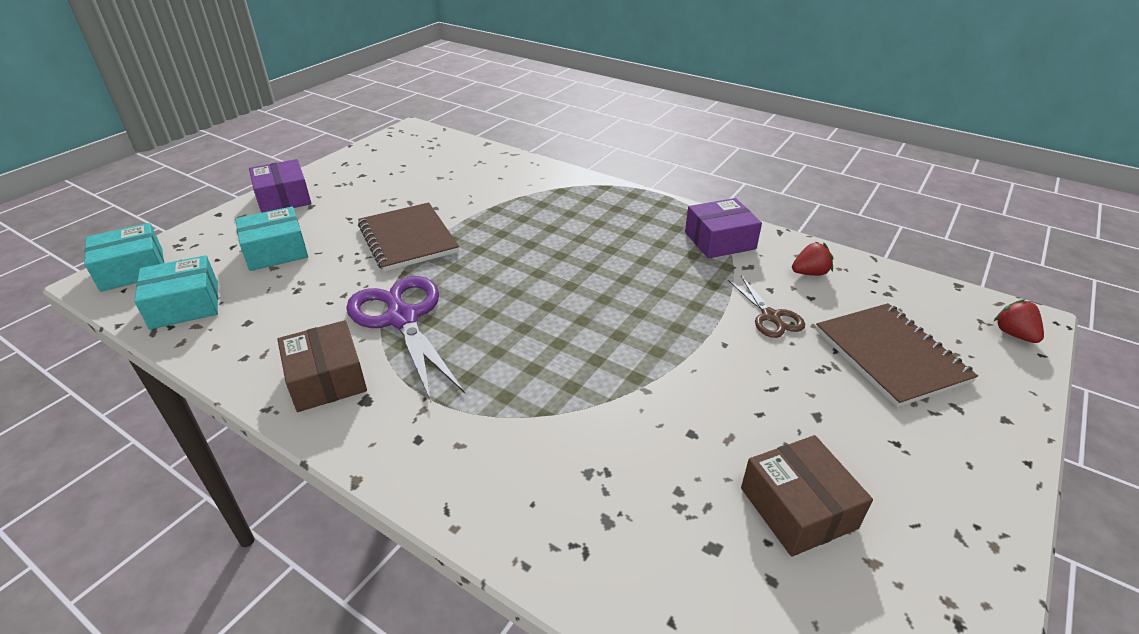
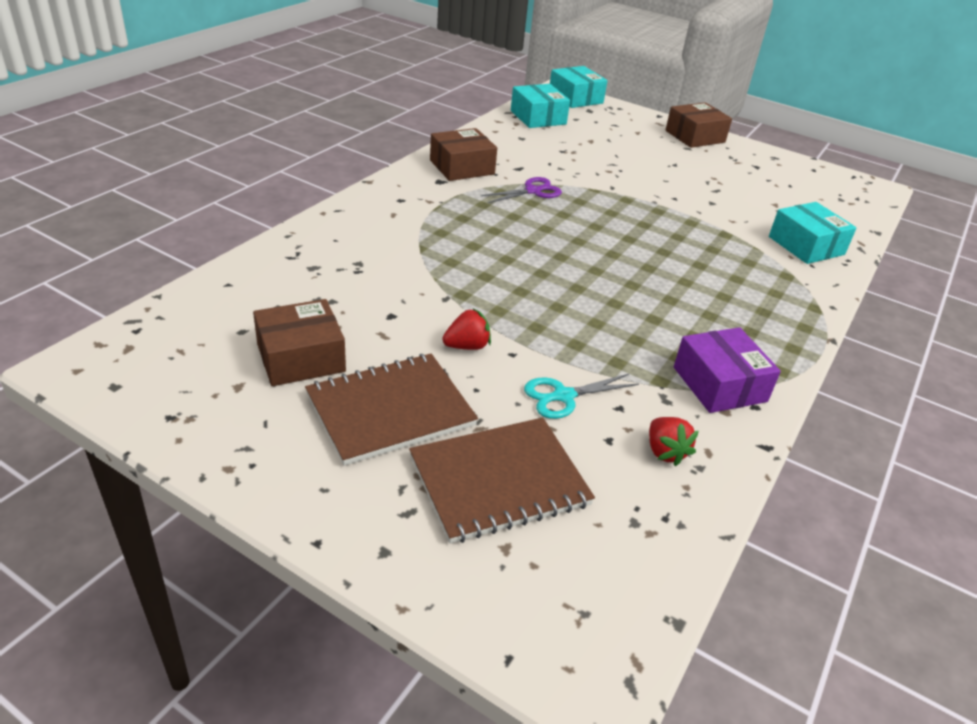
camera: 85 degrees right, 0 degrees up
turquoise box [235,207,308,271] -> turquoise box moved to [769,202,857,264]
purple box [249,159,311,213] -> brown box [665,102,732,148]
purple scissors [346,276,465,402] -> purple scissors [481,177,562,203], size x0.53
brown notebook [358,202,459,272] -> brown notebook moved to [305,354,478,466]
brown scissors [728,276,805,338] -> turquoise scissors [524,374,639,419]
red strawberry [994,299,1044,343] -> red strawberry moved to [442,308,491,350]

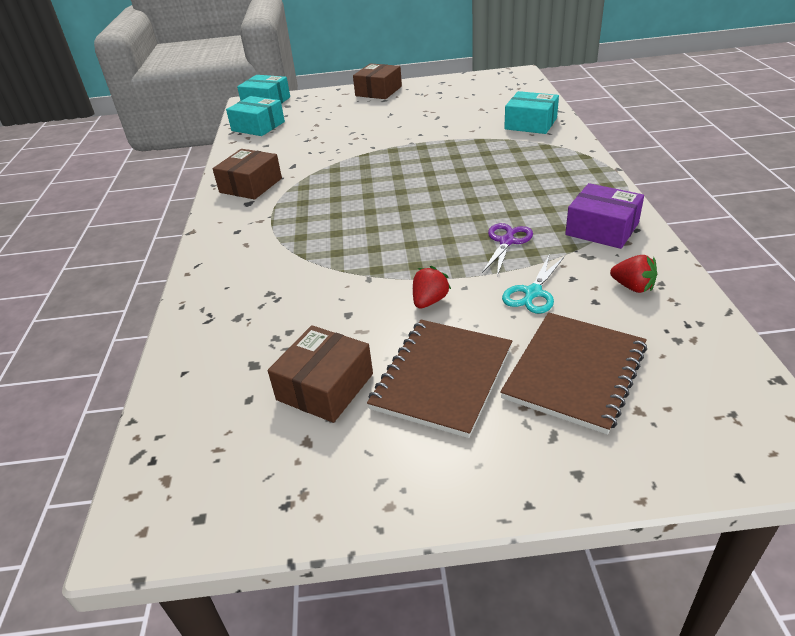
camera: 30 degrees left, 0 degrees up
purple scissors [481,177,562,203] -> purple scissors moved to [482,223,533,276]

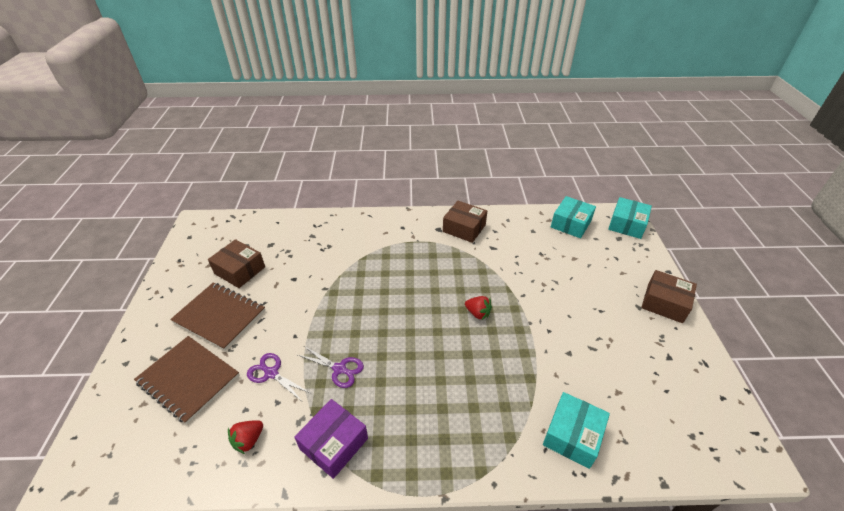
camera: 90 degrees right, 5 degrees up
red strawberry [413,266,451,309] -> red strawberry moved to [465,296,492,321]
turquoise scissors [502,256,564,314] -> purple scissors [247,353,310,400]

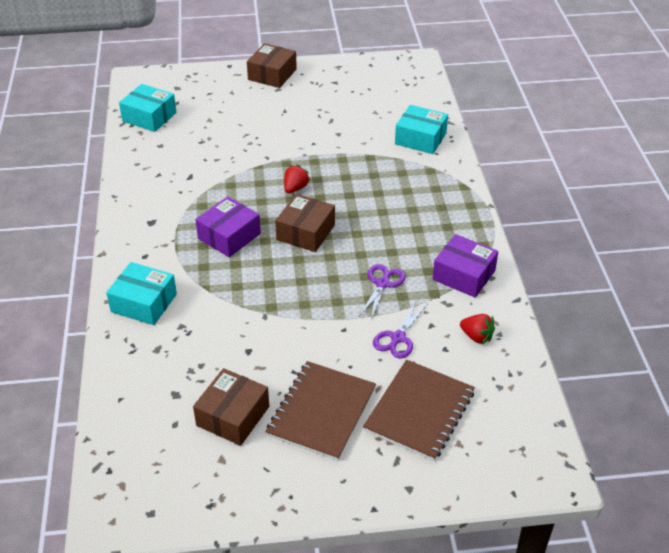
camera: 95 degrees left, 0 degrees up
brown box [443,201,487,243] -> brown box moved to [275,194,335,252]
turquoise box [608,197,652,239] -> turquoise box moved to [106,262,177,325]
none -> purple box [195,197,261,257]

